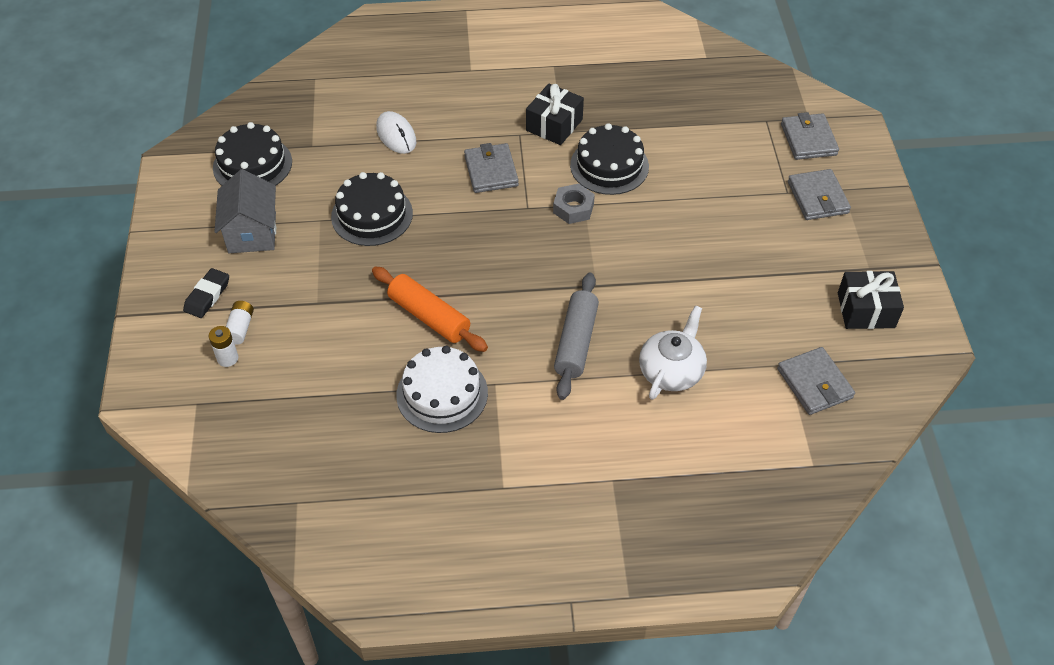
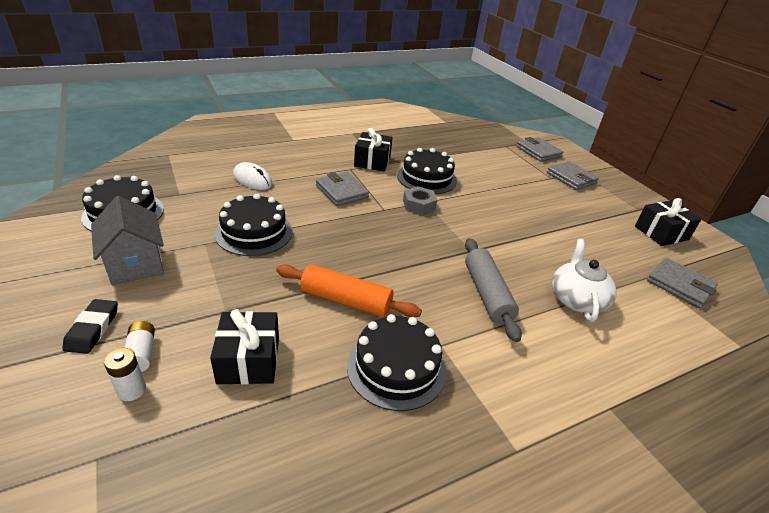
camera: 25 degrees left, 15 degrees down
white cake [396,346,488,433] -> black cake [347,314,446,411]
none -> black gift [210,309,279,385]

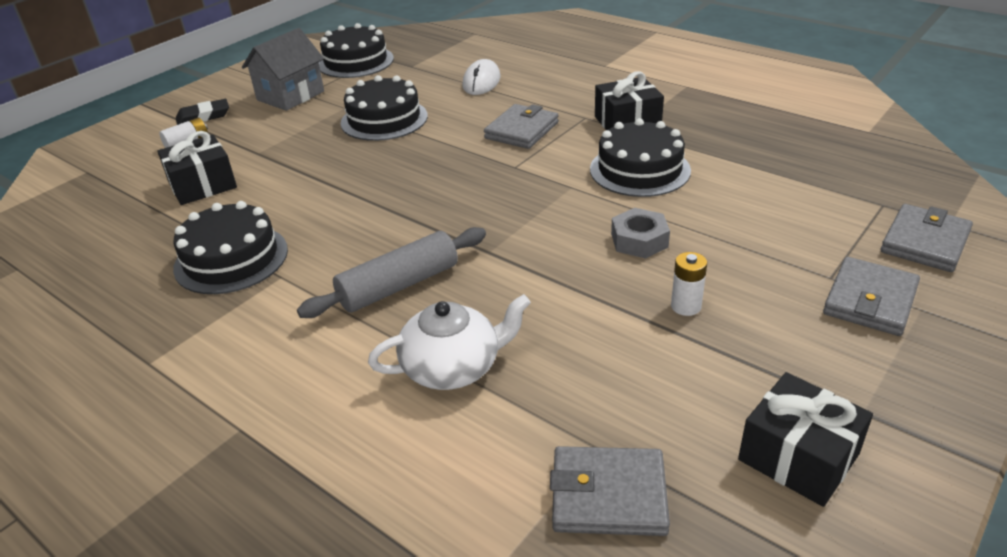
camera: 70 degrees right, 0 degrees up
white battery [104,348,146,401] -> white battery moved to [671,252,707,316]
orange rolling pin [276,264,422,317] -> none
grey nut [403,186,437,215] -> grey nut moved to [611,208,670,259]
grey wallet [647,258,718,308] -> grey wallet turned 75 degrees clockwise [550,446,670,536]

